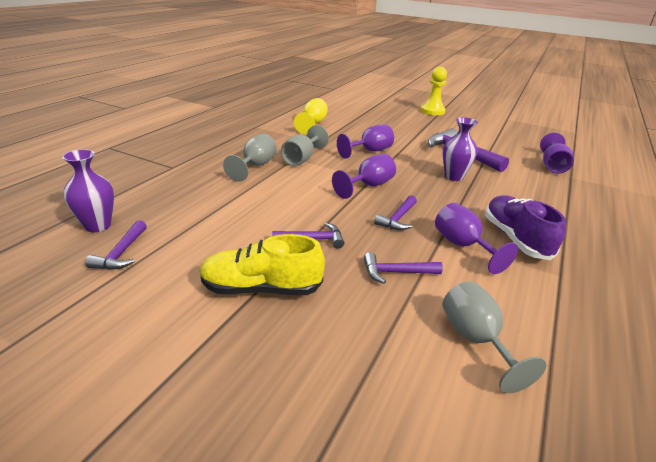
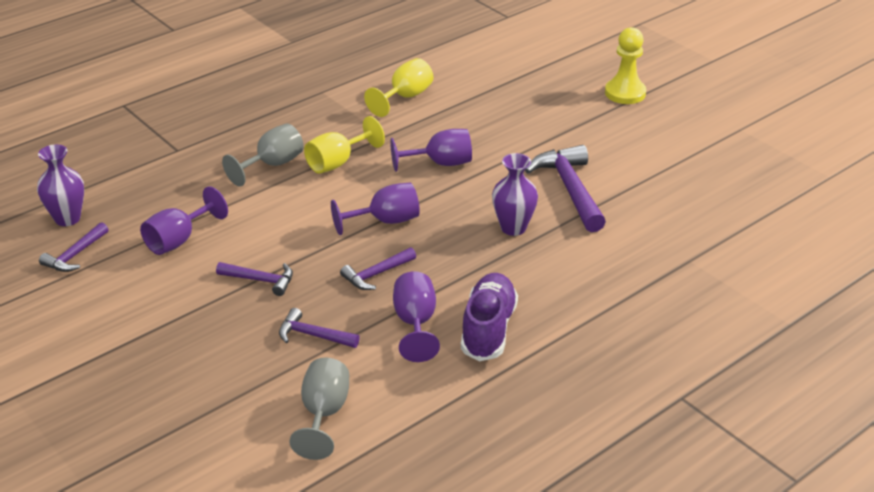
camera: 25 degrees right, 5 degrees up
yellow shoe [200,234,325,295] -> none
grey goblet [281,125,329,166] -> yellow goblet [304,116,385,174]
purple goblet [540,133,574,174] -> purple goblet moved to [140,186,228,255]

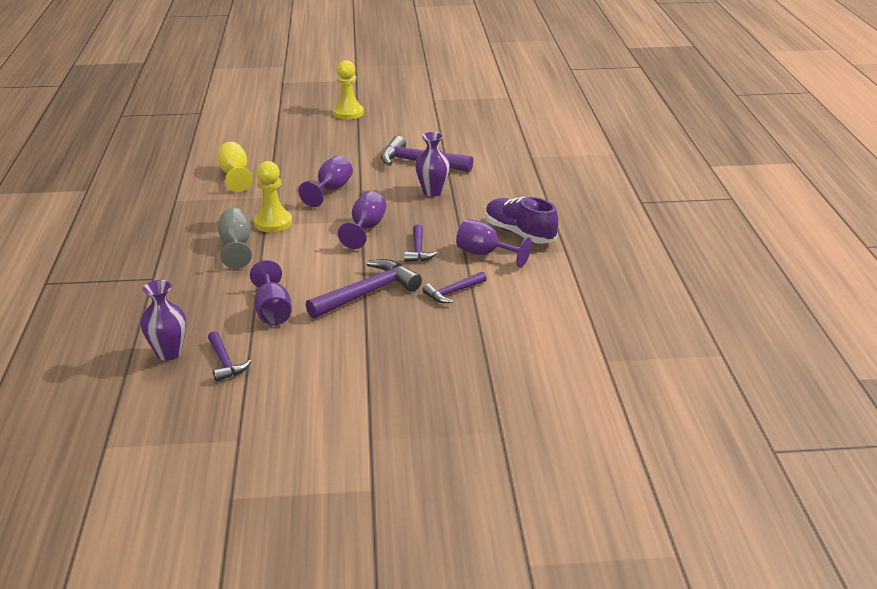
camera: 55 degrees left, 5 degrees down
purple hammer [216,262,293,296] -> purple hammer [306,259,422,319], size x1.77
grey goblet [289,357,349,460] -> none
yellow goblet [304,116,385,174] -> yellow pawn [254,161,292,232]

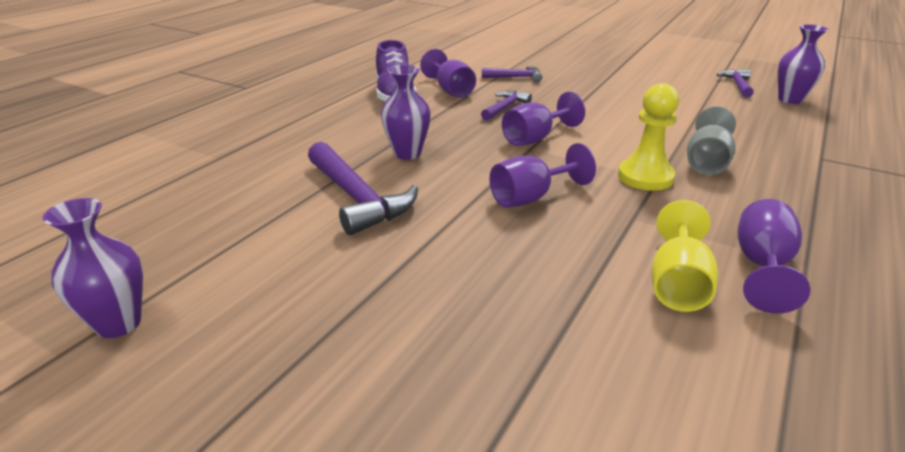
camera: 145 degrees left, 0 degrees up
purple goblet [250,260,292,326] -> purple goblet moved to [738,199,810,314]
purple hammer [306,259,422,319] -> none
yellow pawn [333,60,364,120] -> none
none -> purple vase [42,198,143,338]

